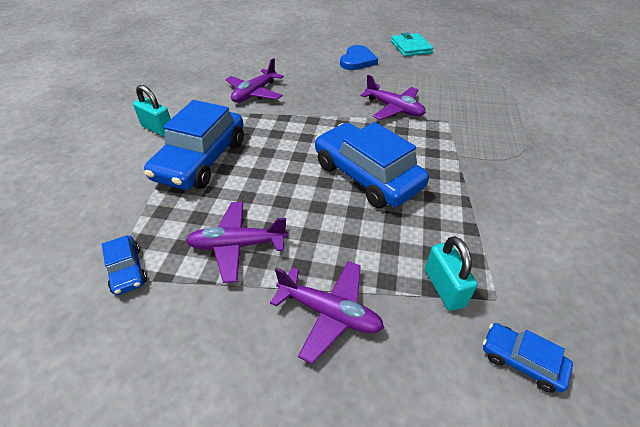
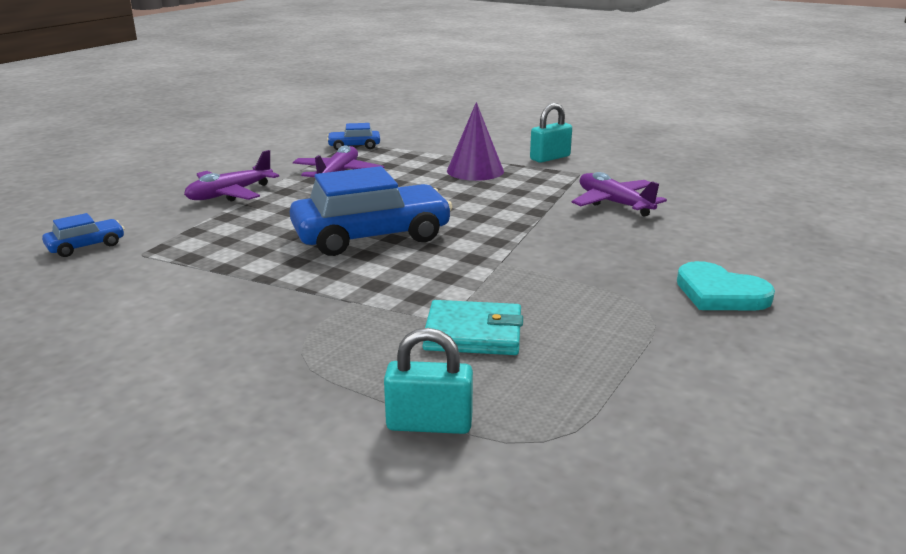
camera: 110 degrees right, 20 degrees down
blue car [144,100,244,190] -> purple cone [447,102,504,181]
blue heart [340,45,378,70] -> turquoise heart [677,261,775,310]
purple plane [361,75,426,120] -> none
turquoise wallet [391,33,434,57] -> turquoise wallet moved to [422,300,523,355]
turquoise padlock [425,236,477,311] -> turquoise padlock moved to [384,328,473,434]

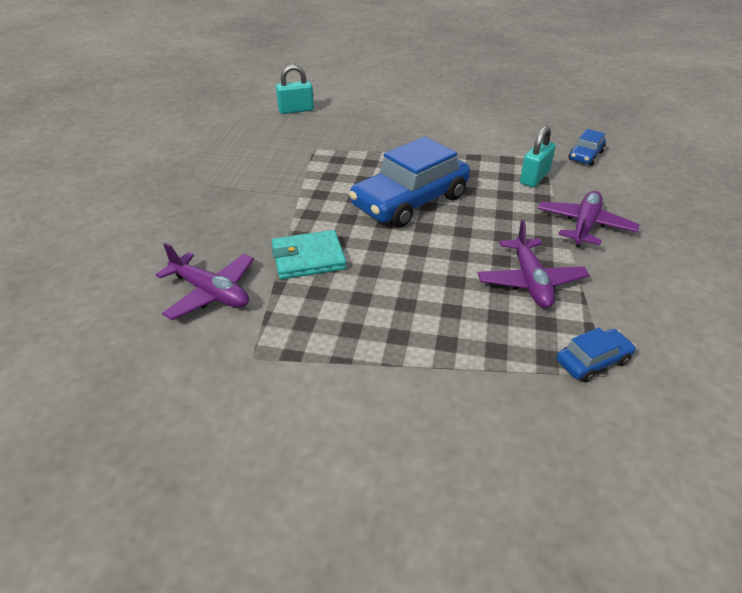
camera: 160 degrees right, 15 degrees up
turquoise wallet [422,300,523,355] -> turquoise wallet moved to [272,230,347,279]
purple cone [447,102,504,181] -> none
turquoise padlock [530,103,572,163] -> turquoise padlock moved to [520,126,556,187]
turquoise heart [677,261,775,310] -> none

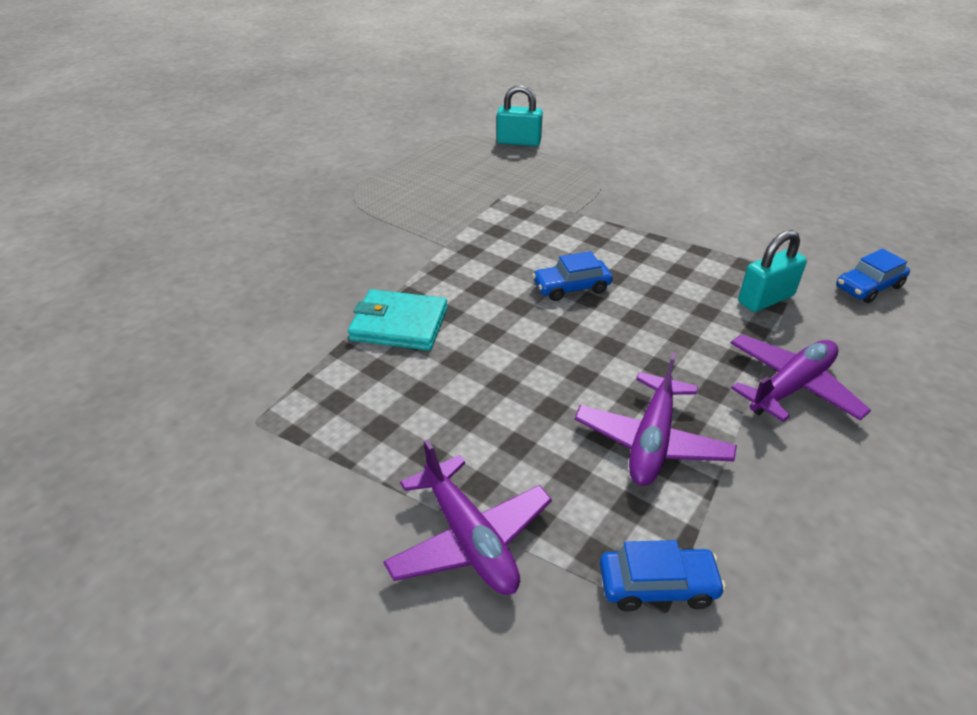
camera: 25 degrees right, 0 degrees up
purple plane [155,243,254,320] -> purple plane moved to [383,439,552,595]
blue car [349,137,470,228] -> blue car [532,251,613,301], size x0.46

